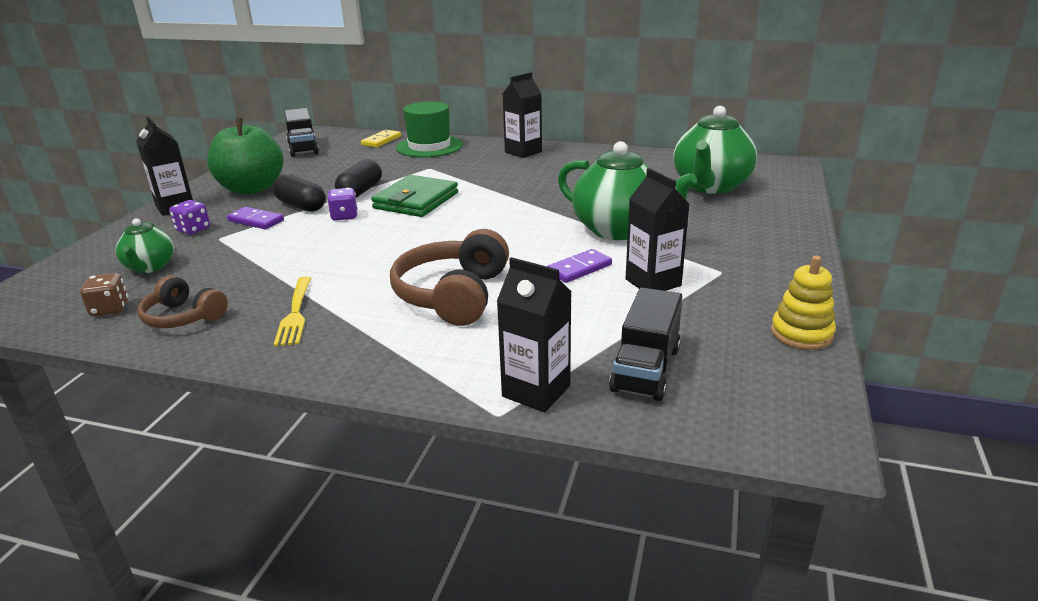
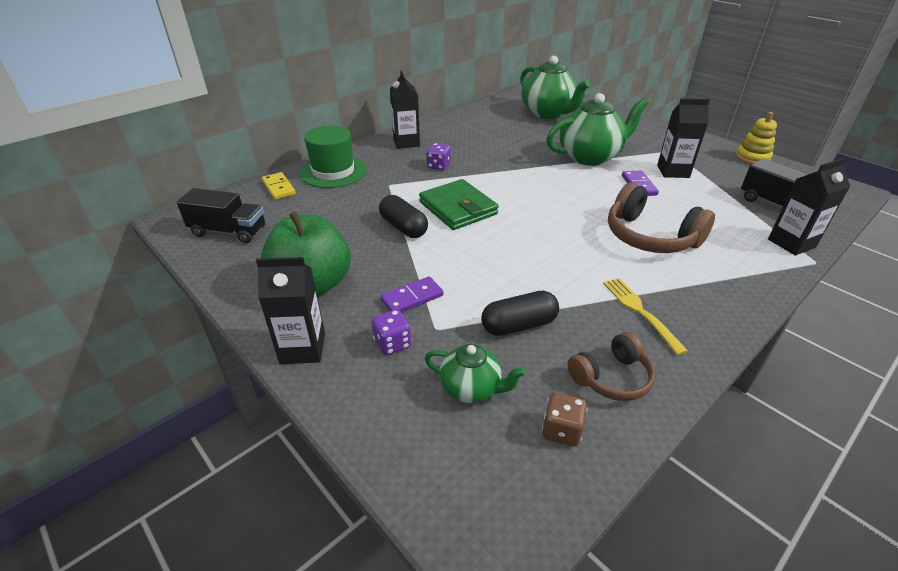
camera: 60 degrees left, 10 degrees up
black capsule [273,175,326,212] -> black capsule moved to [481,290,559,336]
yellow fork [273,276,311,346] -> yellow fork turned 135 degrees counterclockwise [603,278,688,355]
purple dice [327,188,358,221] -> purple dice moved to [426,143,451,170]

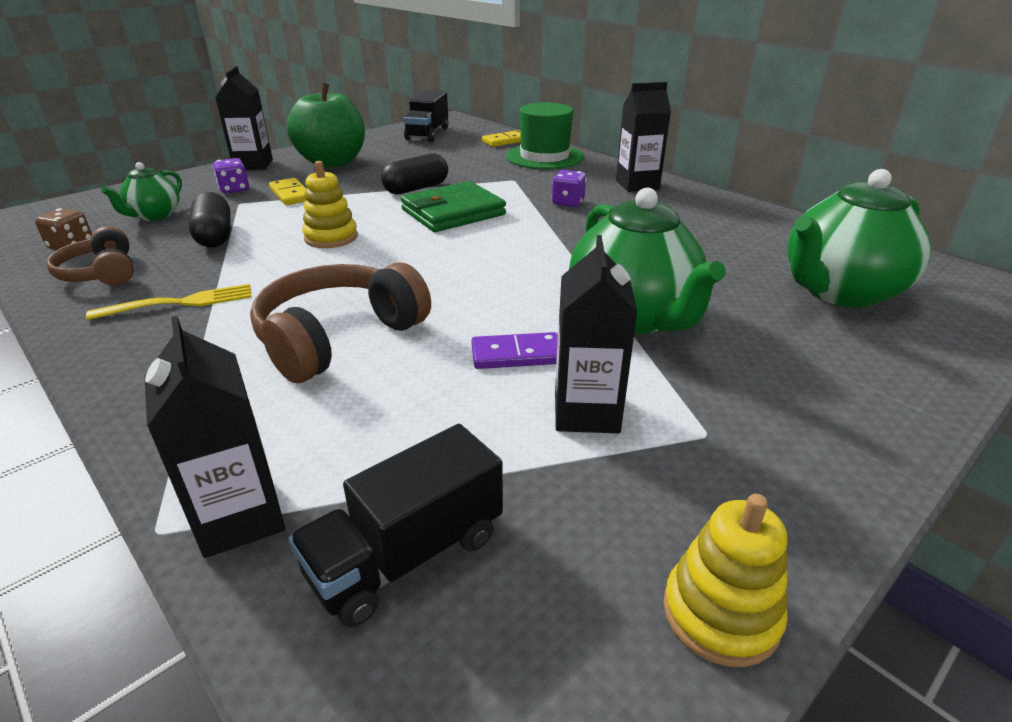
camera: 90 degrees right, 5 degrees down
purple domino [380,276,444,312] -> yellow domino [269,178,306,205]
none -> yellow stacking toy [302,161,358,248]

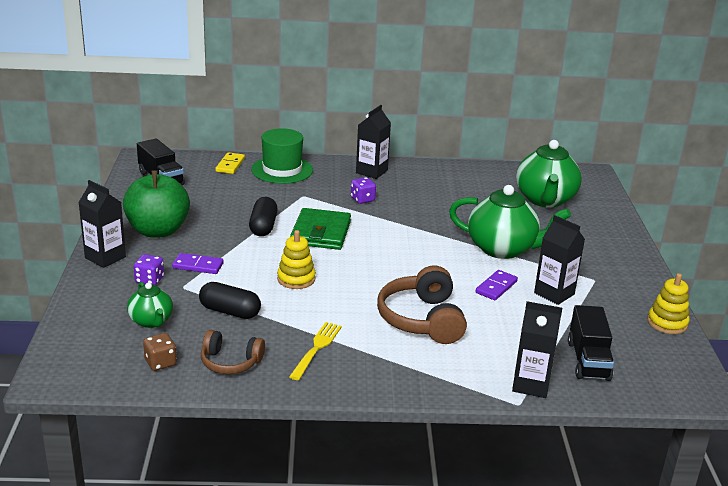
camera: 50 degrees left, 5 degrees down
yellow domino [269,178,306,205] -> purple domino [172,253,224,274]

